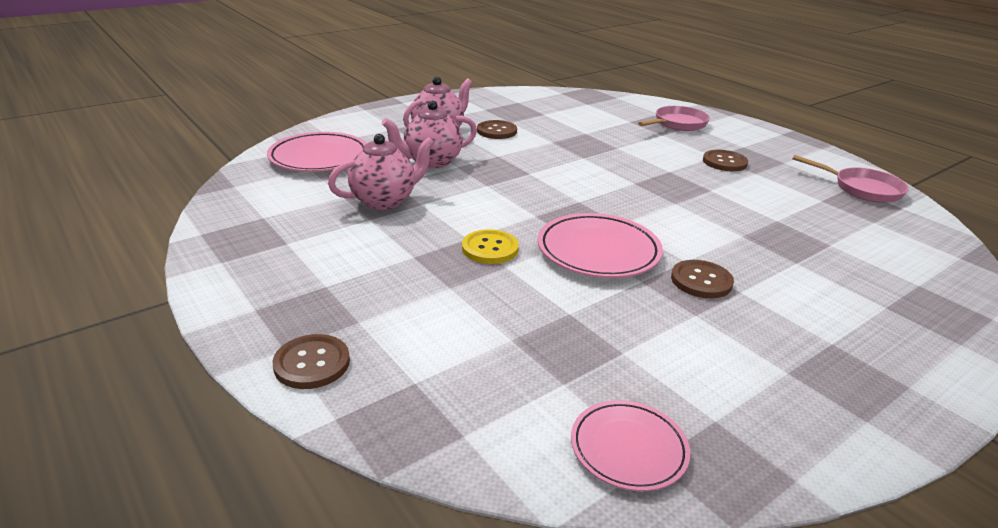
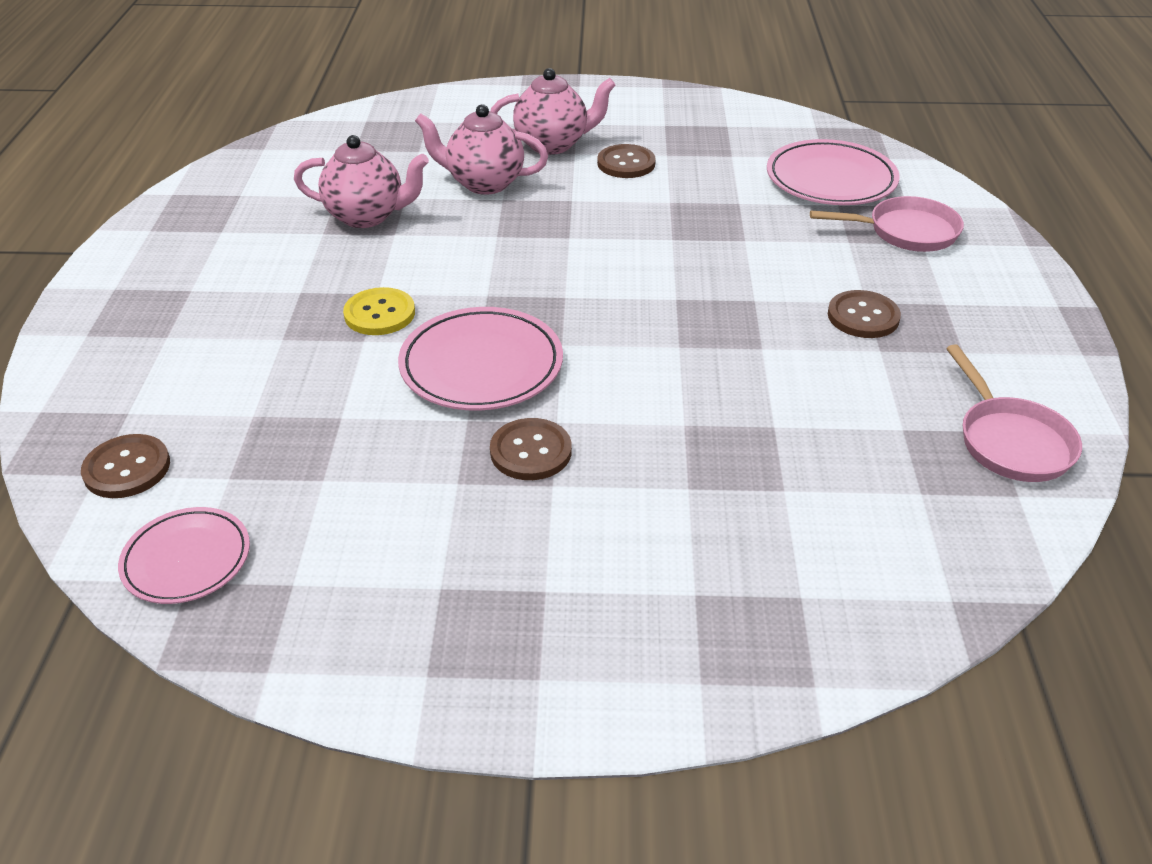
camera: 40 degrees right, 10 degrees up
pink plate [267,132,367,172] -> pink plate moved to [767,139,900,205]
brown button [273,334,350,389] -> brown button moved to [81,434,170,498]

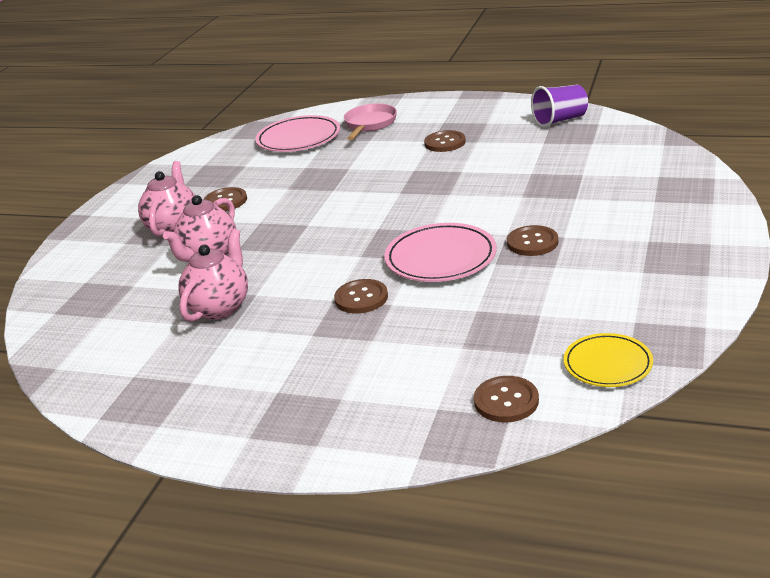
camera: 70 degrees left, 10 degrees down
pink plate [118,507,250,604] -> yellow plate [564,333,653,387]
yellow button [343,287,415,335] -> brown button [334,279,388,314]
pink pan [946,344,1082,482] -> purple cup [531,85,588,128]

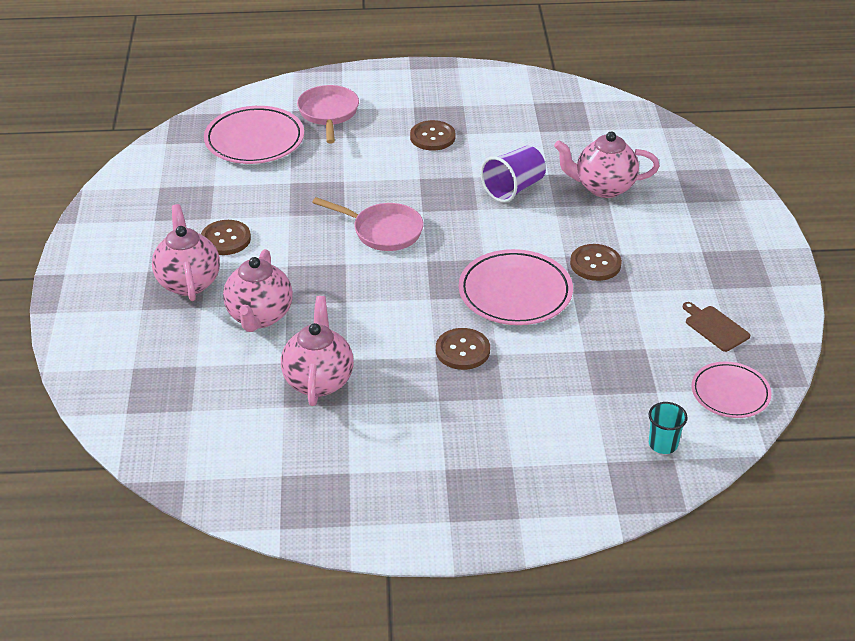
camera: 25 degrees left, 10 degrees up
brown button [474,376,539,423] -> turquoise cup [649,402,688,454]
purple cup [531,85,588,128] -> purple cup moved to [480,146,546,203]
yellow plate [564,333,653,387] -> pink plate [691,361,771,418]
none -> pink pan [312,197,424,251]
none -> pink teapot [554,132,659,198]
none -> brown cutting board [683,302,750,352]

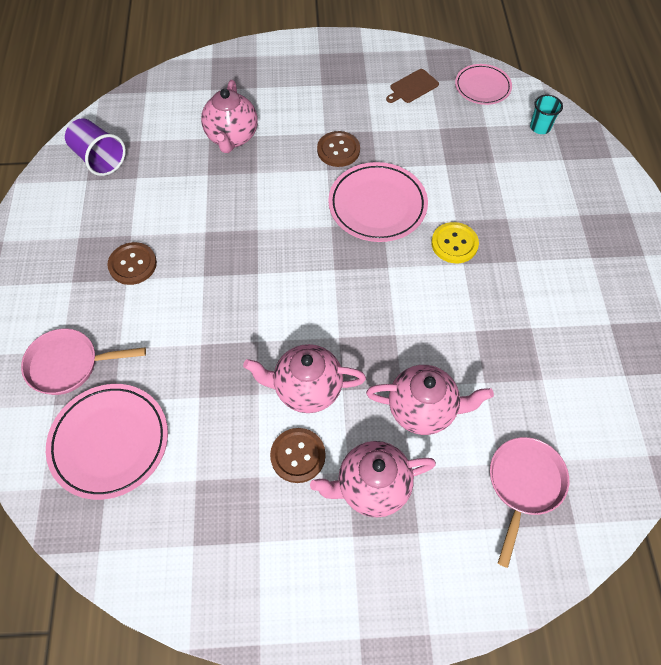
camera: 90 degrees left, 20 degrees up
pink teapot [281,296,354,406] -> pink teapot moved to [243,344,366,413]
pink pan [312,197,424,251] -> pink pan moved to [490,437,569,568]
brown button [436,328,490,370] -> yellow button [431,222,479,263]
purple cup [480,146,546,203] -> purple cup moved to [65,118,126,176]

